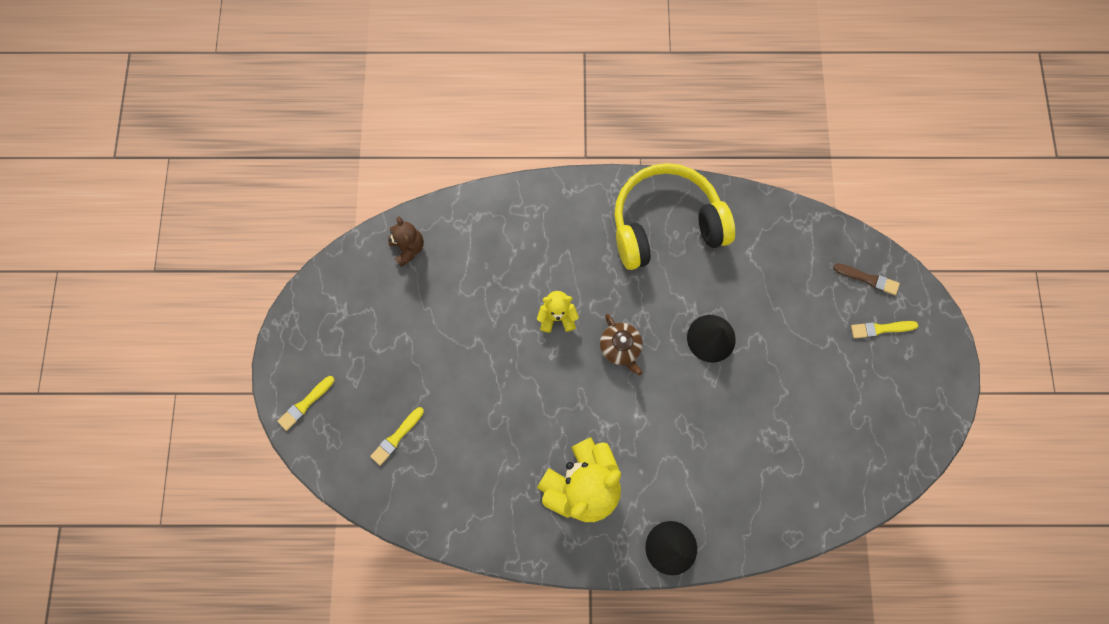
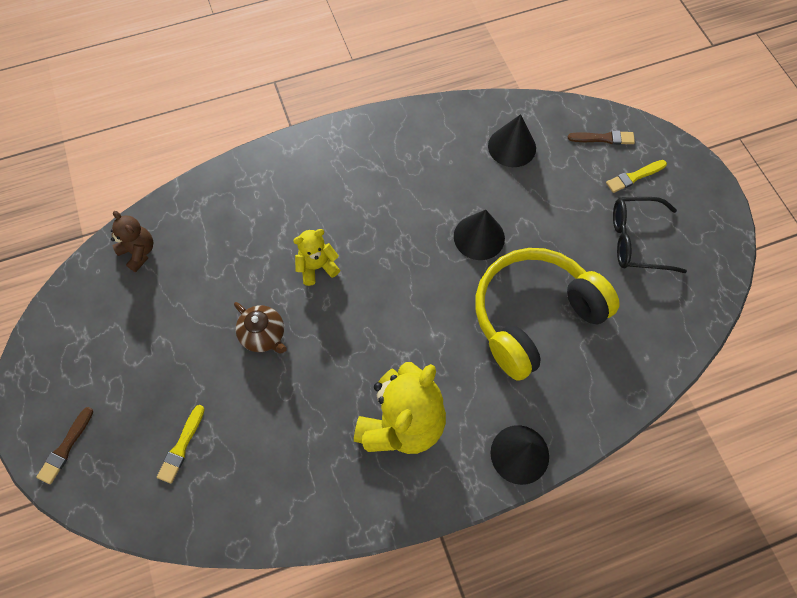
camera: 20 degrees left, 10 degrees down
yellow brush [277,376,335,431] -> brown brush [36,407,93,484]
brown teapot [600,314,643,376] -> brown teapot moved to [234,302,287,354]
yellow headphones [614,163,735,270] -> yellow headphones moved to [476,248,620,381]
none -> black cone [488,114,536,167]
none -> black glasses [613,197,687,273]

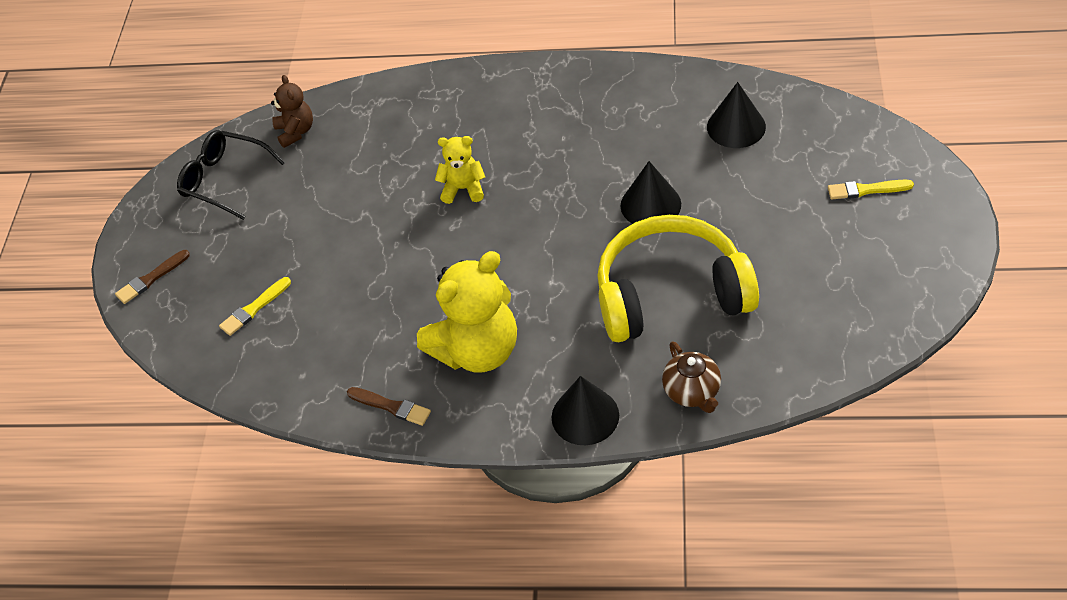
camera: 30 degrees right, 15 degrees down
brown teapot [234,302,287,354] -> brown teapot moved to [662,341,721,413]
brown brush [568,131,635,145] -> brown brush moved to [347,387,431,426]
black glasses [613,197,687,273] -> black glasses moved to [177,130,285,220]

